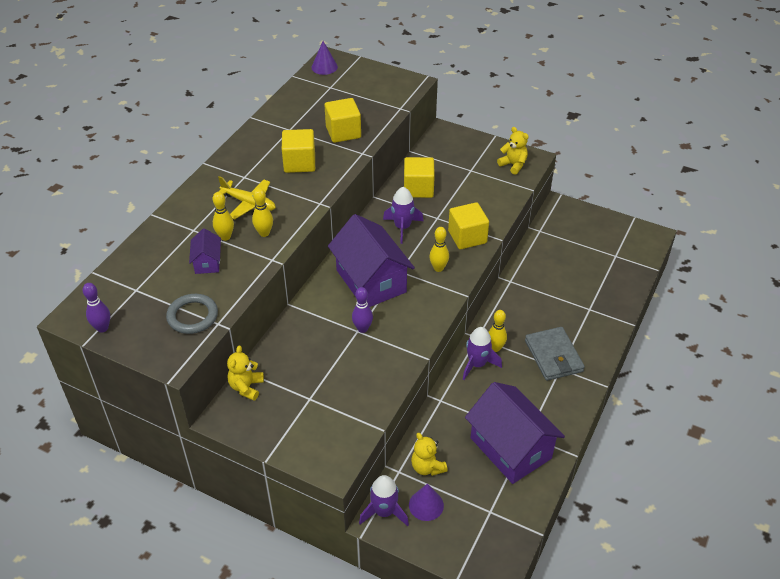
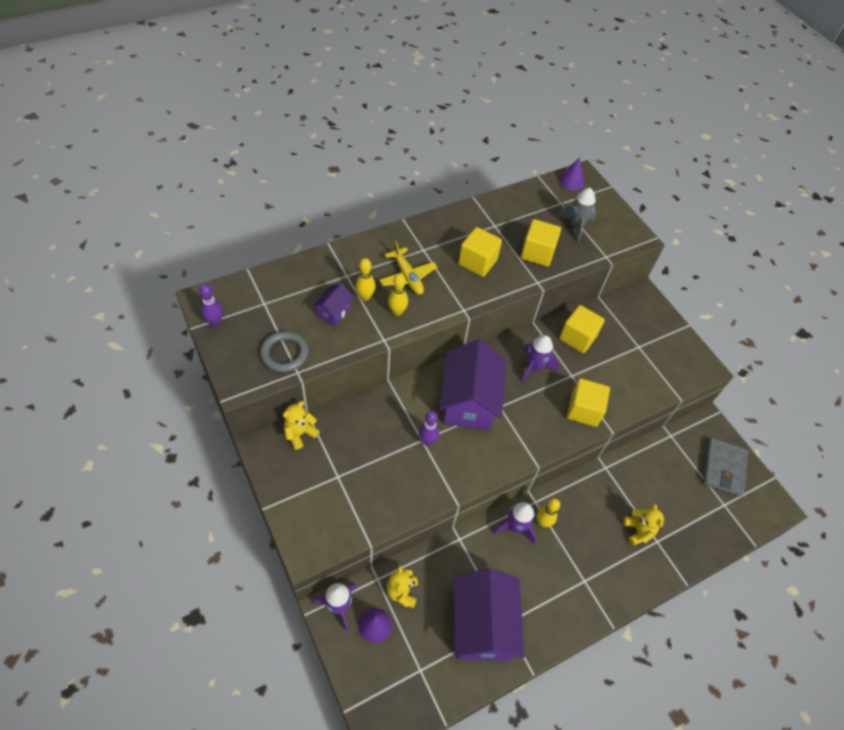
camera: 30 degrees right, 10 degrees up
yellow bowling pin [429,227,449,272] -> none
yellow teddy bear [497,127,529,175] -> yellow teddy bear moved to [623,504,664,546]
grey wallet [525,327,585,381] -> grey wallet moved to [703,438,748,496]
none -> grey rocket [557,188,596,242]

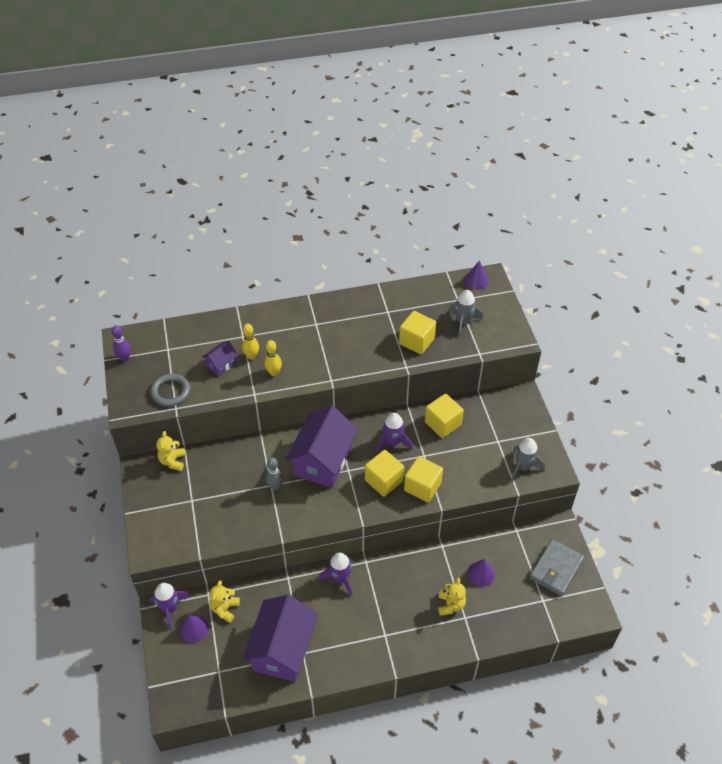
camera: 20 degrees right, 5 degrees down
yellow teddy bear [283,401,320,450] -> yellow teddy bear turned 60 degrees counterclockwise [156,431,186,471]
yellow plane [379,240,437,295] -> none
purple bowling pin [419,411,439,446] -> grey bowling pin [266,457,283,490]
yellow cube [458,227,502,277] -> yellow cube moved to [365,450,404,497]
yellow bowling pin [537,498,560,527] -> none
none -> purple cone [467,559,495,587]
none -> grey rocket [511,438,545,481]

